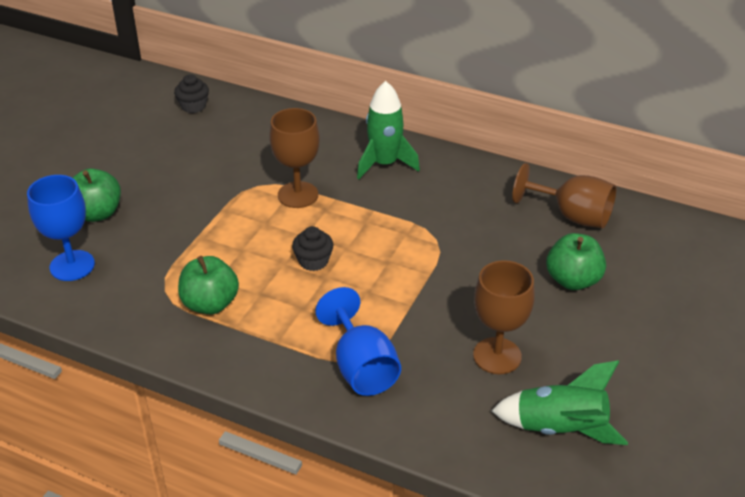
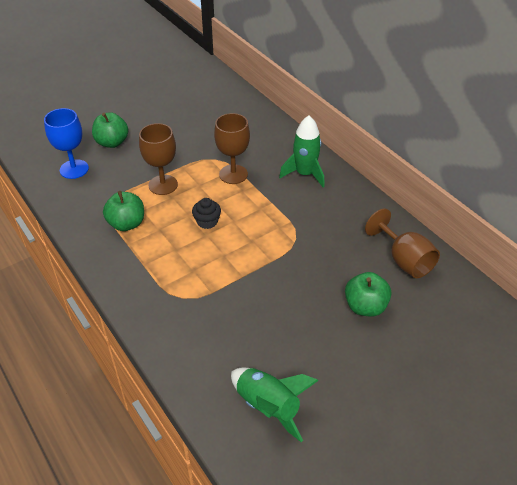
camera: 30 degrees right, 5 degrees up
black cupcake [174,74,209,113] -> none
blue goblet [315,287,401,396] -> none
brown goblet [473,260,535,374] -> brown goblet moved to [139,123,178,195]

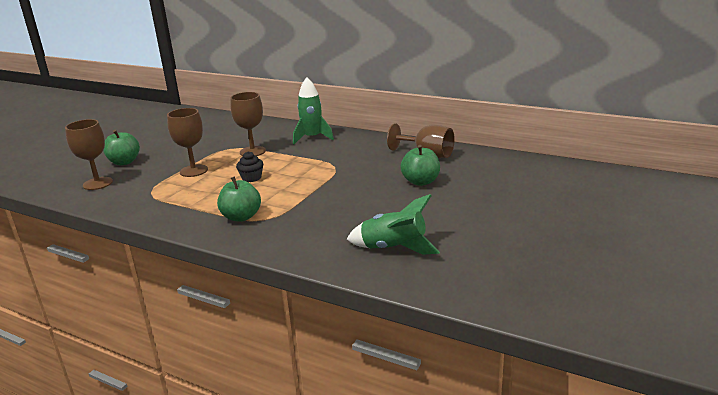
camera: 25 degrees left, 20 degrees down
blue goblet [44,108,89,179] -> brown goblet [65,119,113,190]
green apple [103,191,144,231] -> green apple moved to [217,176,261,222]

